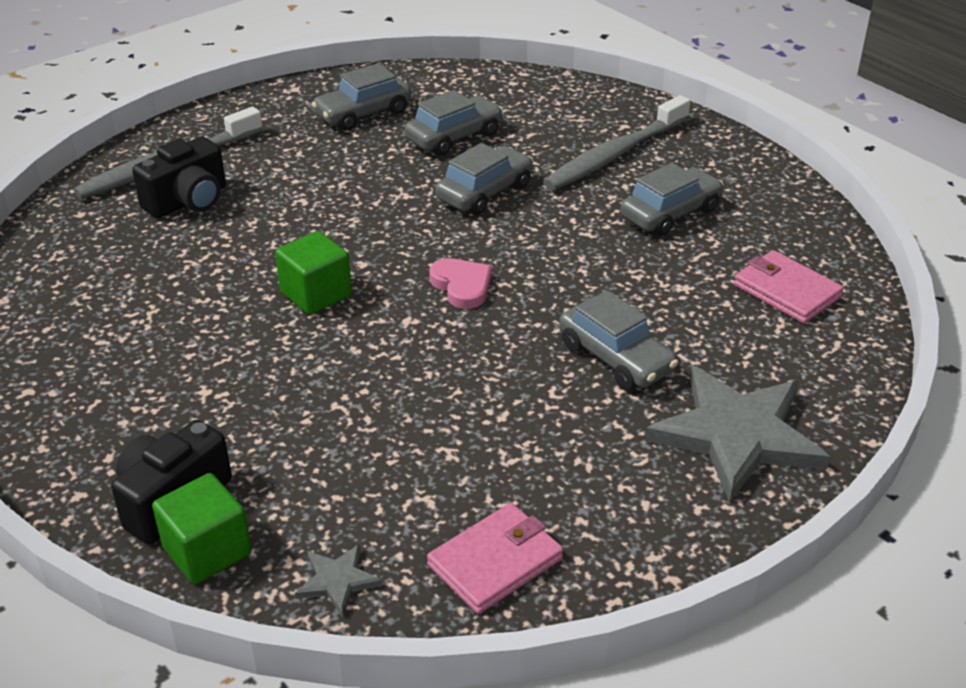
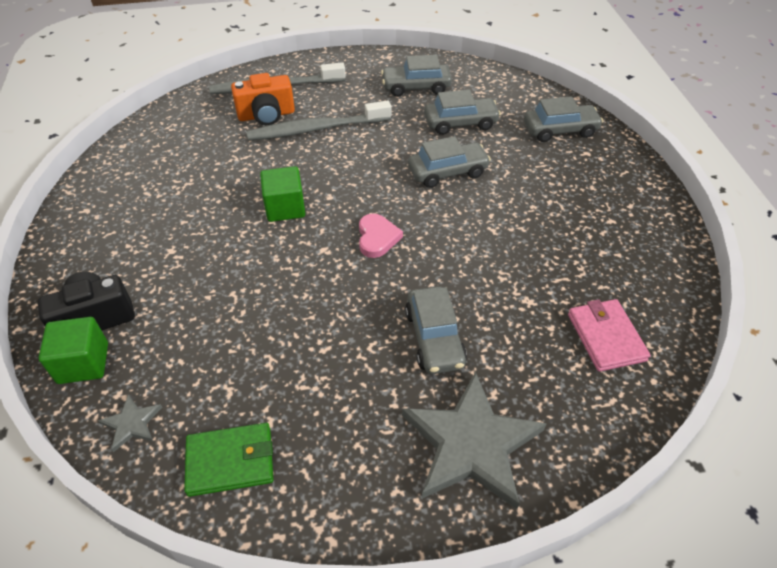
camera: 30 degrees right, 10 degrees up
black camera [132,136,226,218] -> orange camera [231,73,295,126]
pink wallet [427,503,563,614] -> green wallet [184,423,274,497]
grey toothbrush [543,95,690,190] -> grey toothbrush moved to [247,101,391,141]
grey car [620,163,724,236] -> grey car moved to [524,96,603,142]

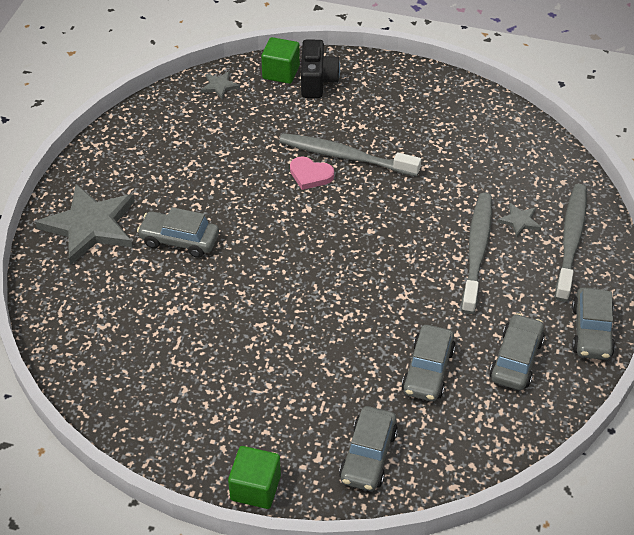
camera: 115 degrees right, 0 degrees up
green wallet [184,423,274,497] -> none
orange camera [231,73,295,126] -> grey star [497,203,541,238]
green cube [260,166,305,222] -> green cube moved to [228,446,281,509]
pink heart [359,214,403,258] -> pink heart moved to [290,156,334,190]
grey car [408,136,491,188] -> grey car moved to [572,287,615,360]
pink wallet [568,299,650,372] -> none
none -> grey toothbrush [279,133,421,176]

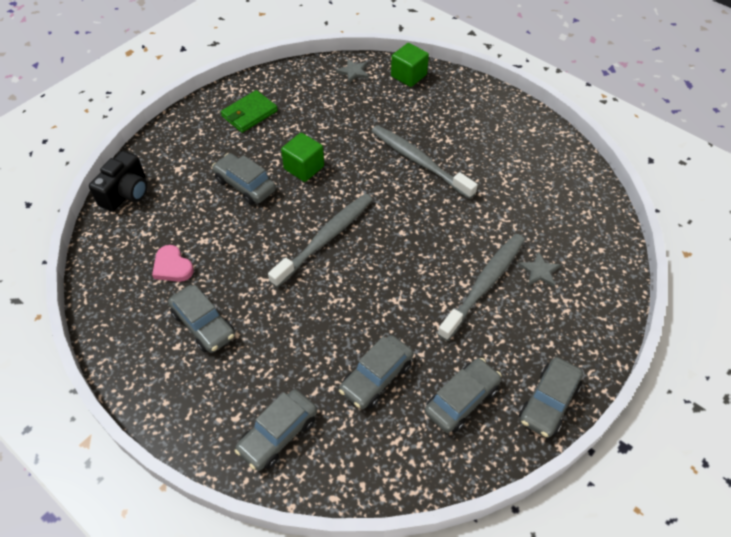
camera: 25 degrees right, 5 degrees up
grey star [35,184,135,265] -> none
green cube [228,446,281,509] -> green cube moved to [281,133,324,182]
pink heart [290,156,334,190] -> pink heart moved to [152,245,194,282]
black camera [301,40,340,98] -> black camera moved to [89,150,147,212]
grey toothbrush [555,184,587,302] -> grey toothbrush moved to [268,194,373,288]
none -> grey car [168,285,235,353]
none -> green wallet [221,90,278,133]

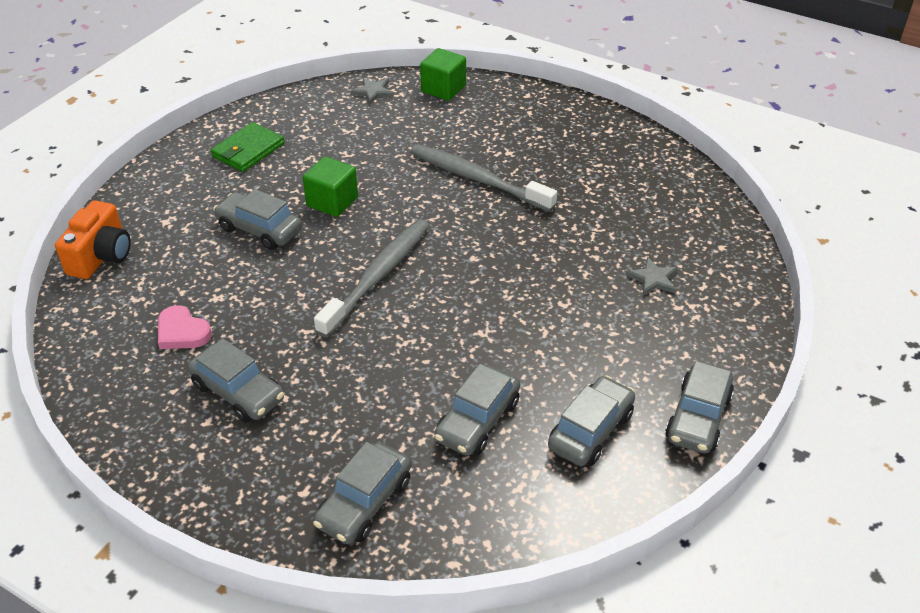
camera: 10 degrees left, 10 degrees down
black camera [89,150,147,212] -> orange camera [55,200,131,279]
grey toothbrush [437,234,525,341] -> none

